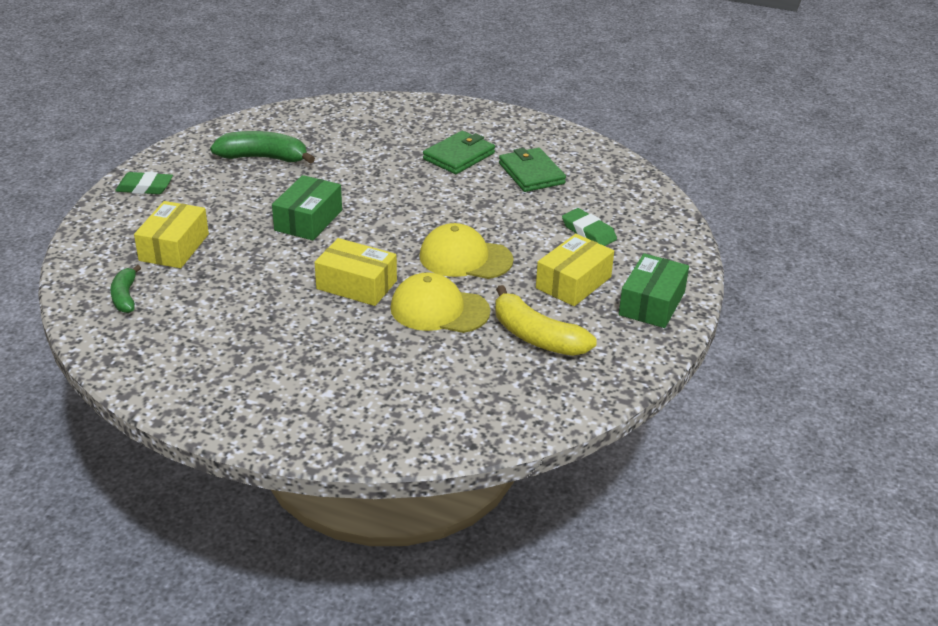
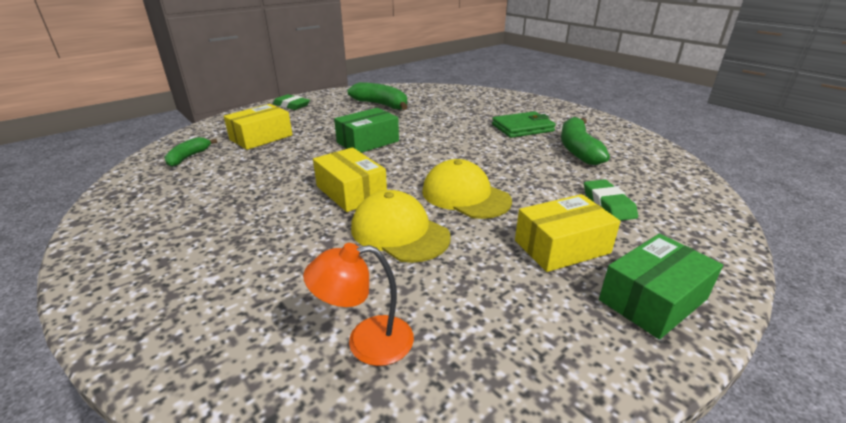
camera: 30 degrees right, 5 degrees down
yellow banana [495,285,597,356] -> none
green wallet [499,148,566,192] -> green banana [561,117,610,165]
none -> orange lamp [303,243,414,366]

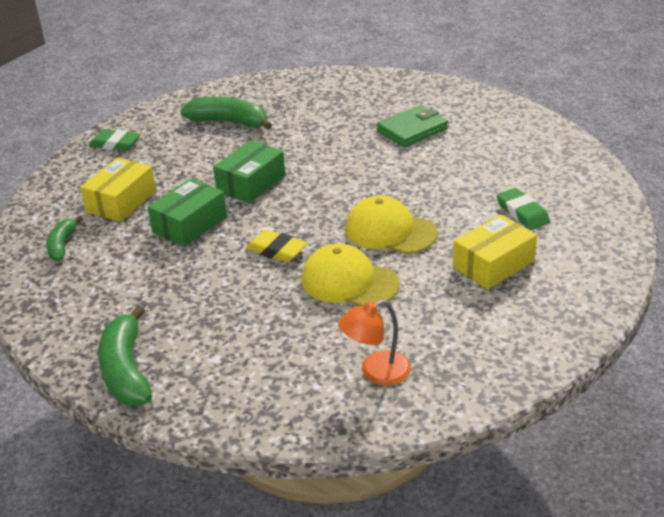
camera: 15 degrees left, 5 degrees up
yellow box [313,147,387,212] -> yellow eraser [246,230,307,262]
green banana [561,117,610,165] -> green banana moved to [98,305,152,406]
green box [599,234,723,339] -> green box moved to [147,178,227,247]

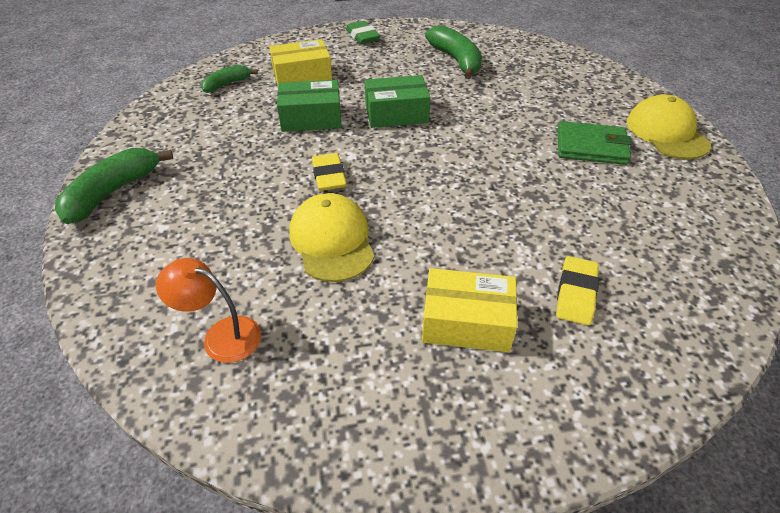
camera: 45 degrees right, 10 degrees up
yellow cap [345,195,437,254] -> yellow cap moved to [627,94,711,160]
green eraser [497,188,550,230] -> yellow eraser [556,256,599,325]

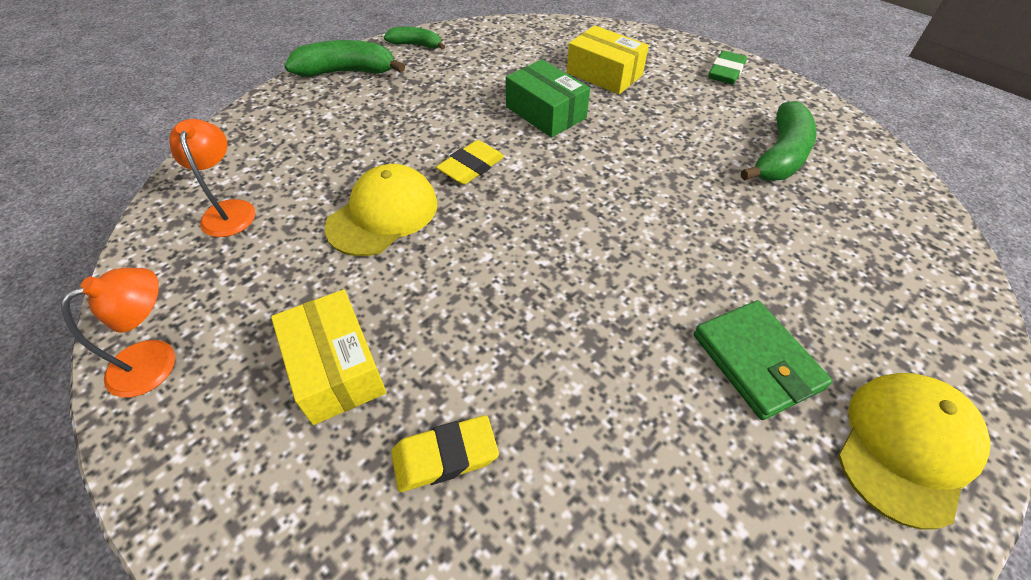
camera: 55 degrees right, 5 degrees up
green banana [201,65,258,93] -> green banana moved to [384,27,445,50]
green box [365,75,431,128] -> none
none -> orange lamp [61,268,175,398]

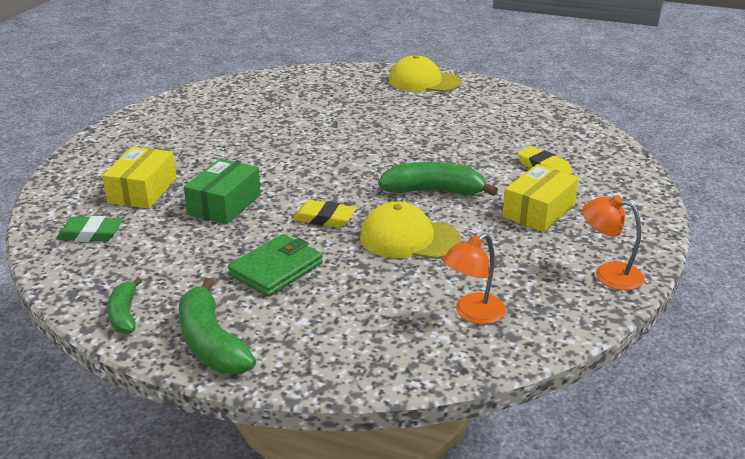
camera: 115 degrees left, 20 degrees down
green wallet [694,300,833,420] -> green wallet moved to [228,234,323,297]
green eraser [708,51,747,84] -> green eraser moved to [56,216,123,242]
green banana [741,101,817,181] -> green banana moved to [379,162,498,196]

